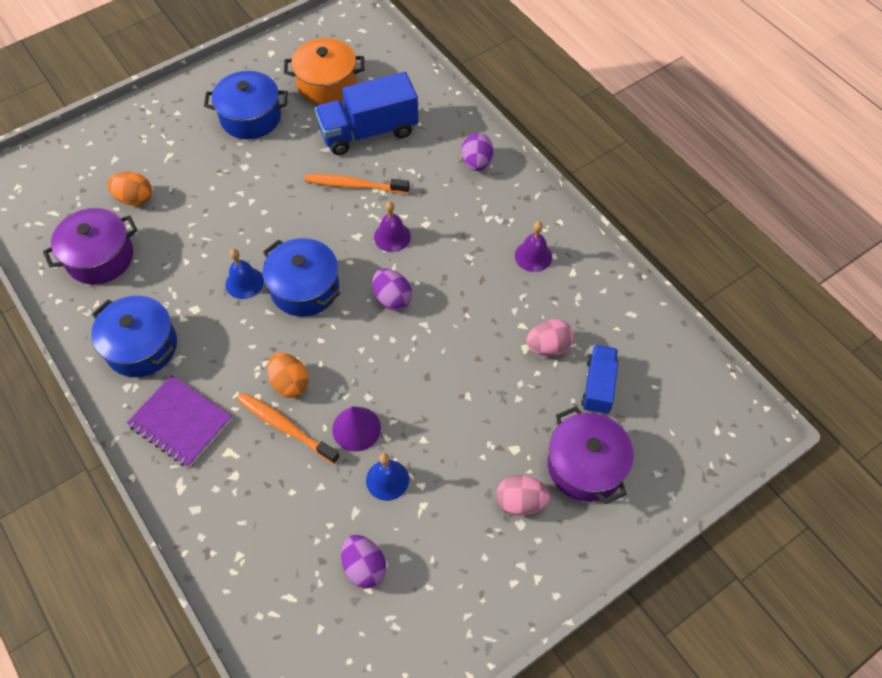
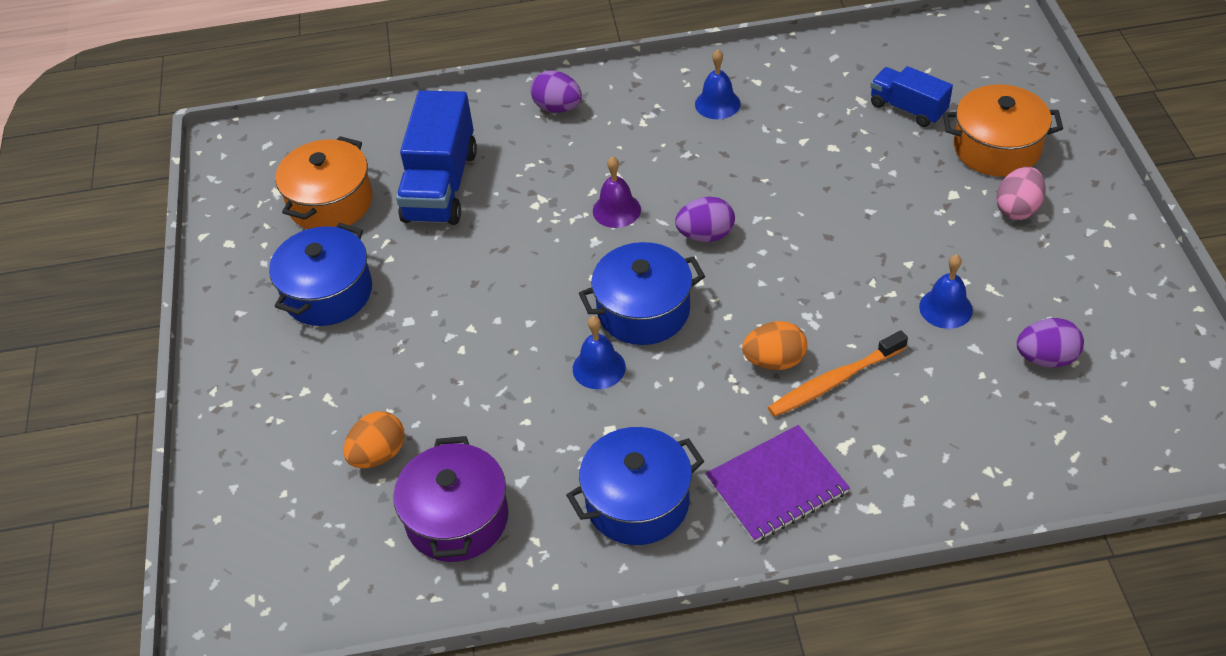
camera: 60 degrees left, 10 degrees down
orange toothbrush [304,174,410,194] -> none
purple cone [332,406,381,452] -> none
purple bell [515,221,552,272] -> blue bell [695,49,741,119]
pink egg [526,319,574,356] -> none
purple pot [548,406,634,504] -> orange pot [943,84,1063,177]

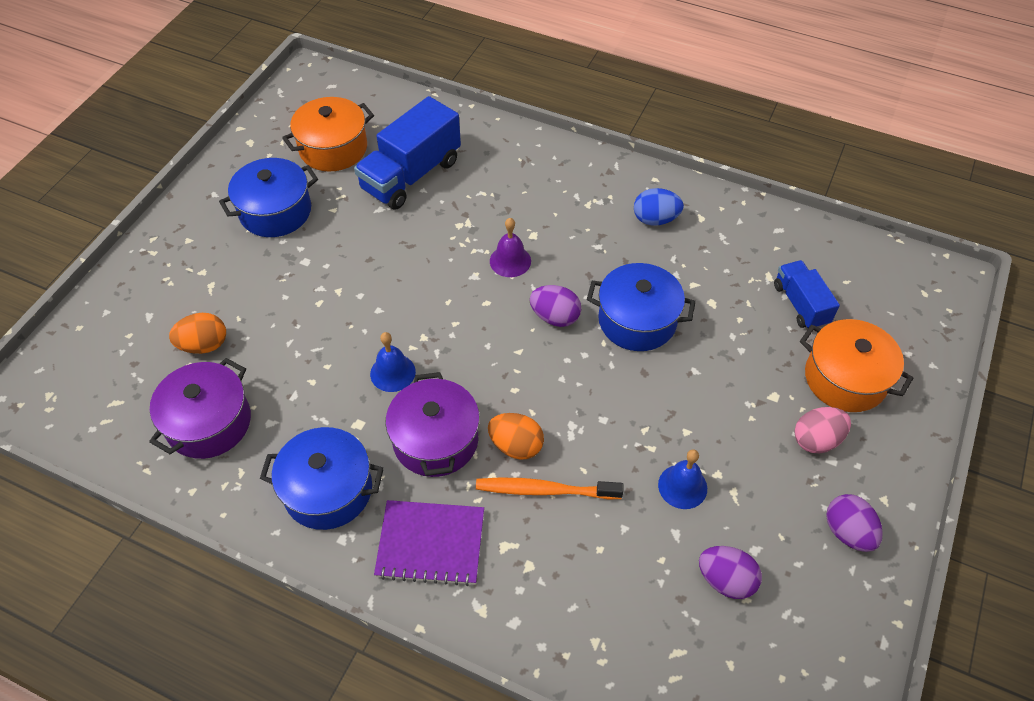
camera: 30 degrees right, 5 degrees up
purple egg [530,70,582,113] -> purple egg moved to [826,494,883,552]
blue pot [579,242,705,345] -> blue pot moved to [587,263,696,351]
blue bell [695,49,741,119] -> blue egg [634,188,684,226]
none -> purple pot [385,372,480,477]

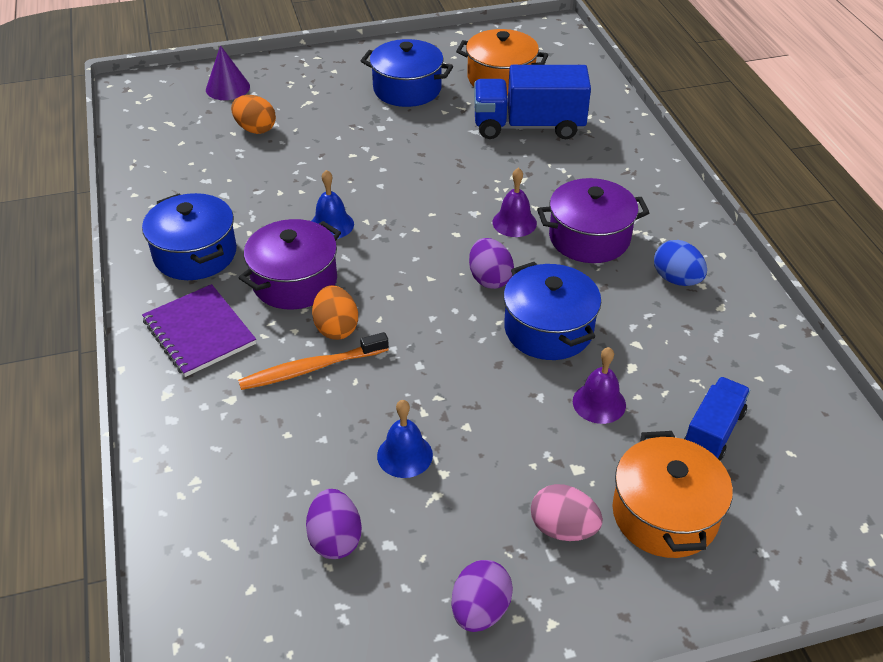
camera: 50 degrees right, 10 degrees down
purple pot [149,358,251,459] -> purple pot moved to [537,178,649,263]
orange toothbrush [476,478,624,499] -> orange toothbrush turned 75 degrees counterclockwise [238,332,389,390]
none -> purple cone [206,45,250,100]
none -> purple bell [573,347,626,424]

